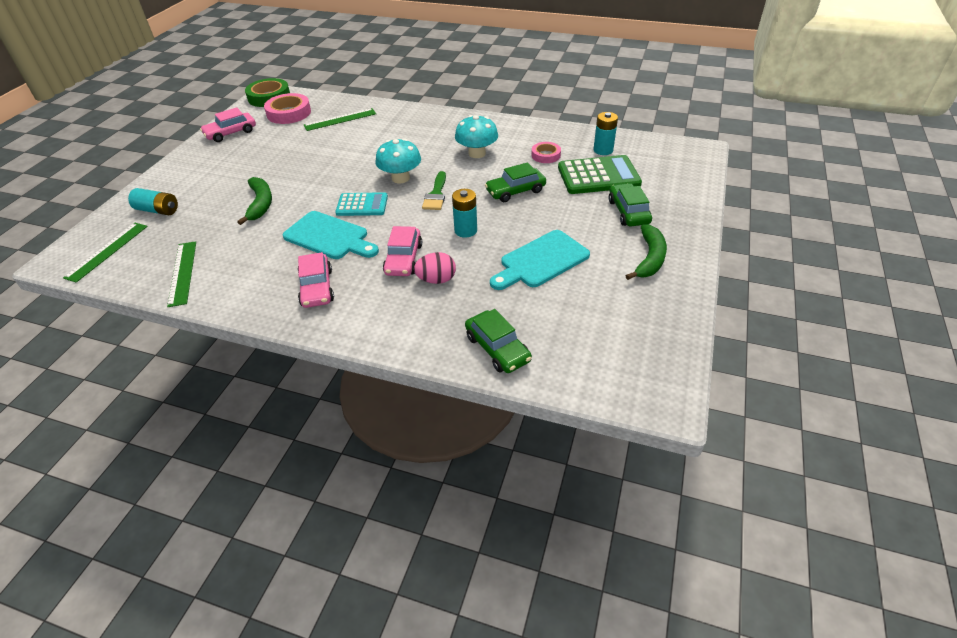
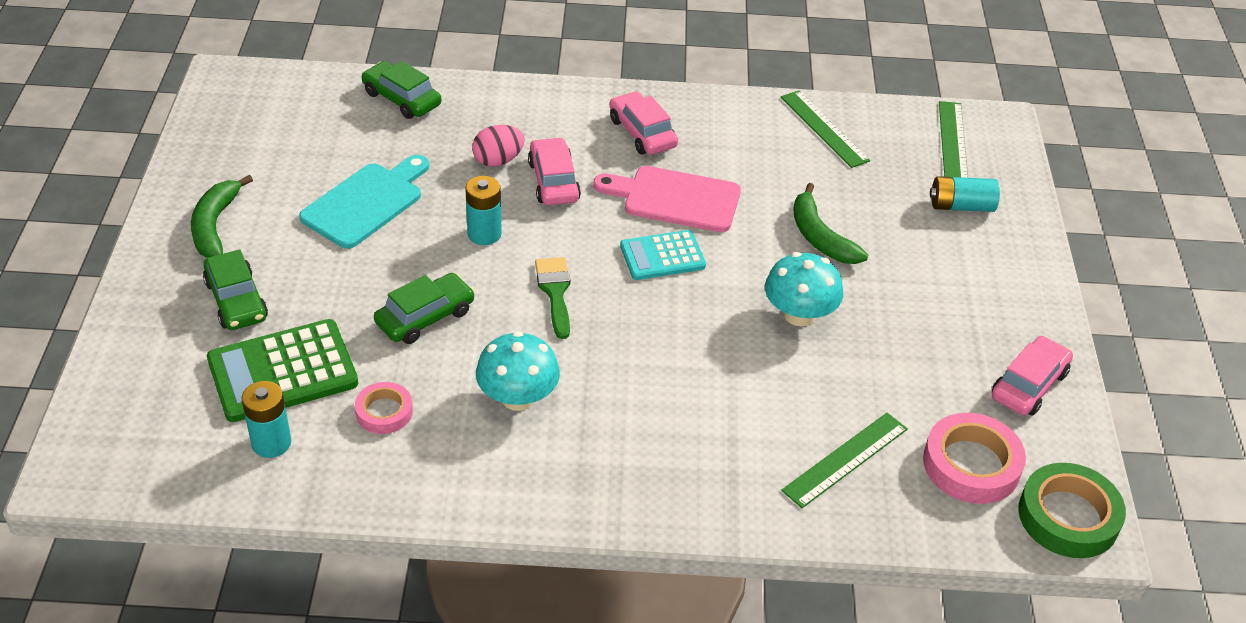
camera: 160 degrees right, 0 degrees up
turquoise cutting board [283,211,379,259] -> pink cutting board [593,166,741,232]
turquoise mushroom [376,138,421,183] -> turquoise mushroom moved to [765,252,843,326]

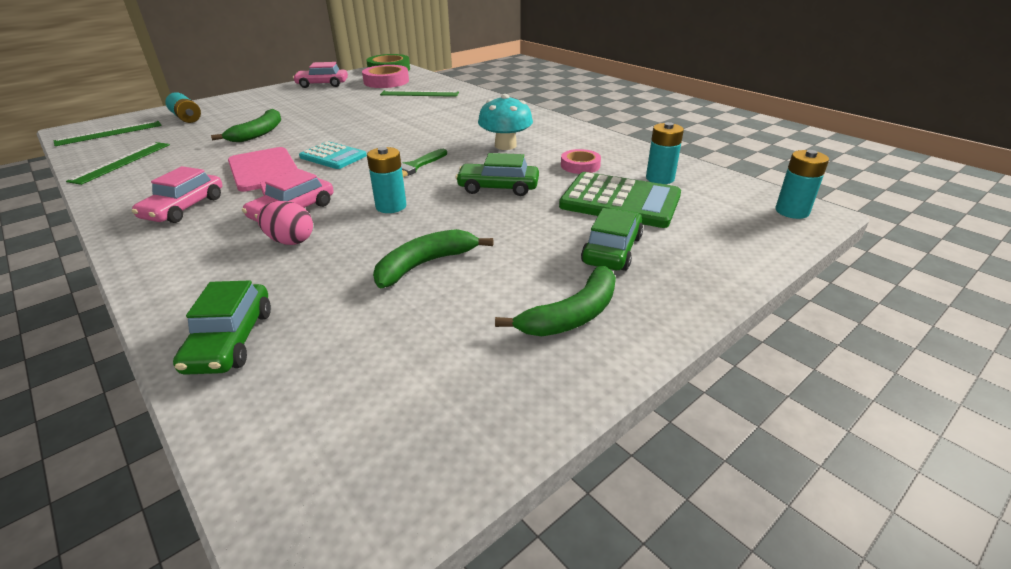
camera: 130 degrees left, 10 degrees down
turquoise cutting board [299,155,429,249] -> green banana [373,229,494,288]
turquoise mushroom [765,252,843,326] -> none
none -> turquoise battery [776,150,829,219]

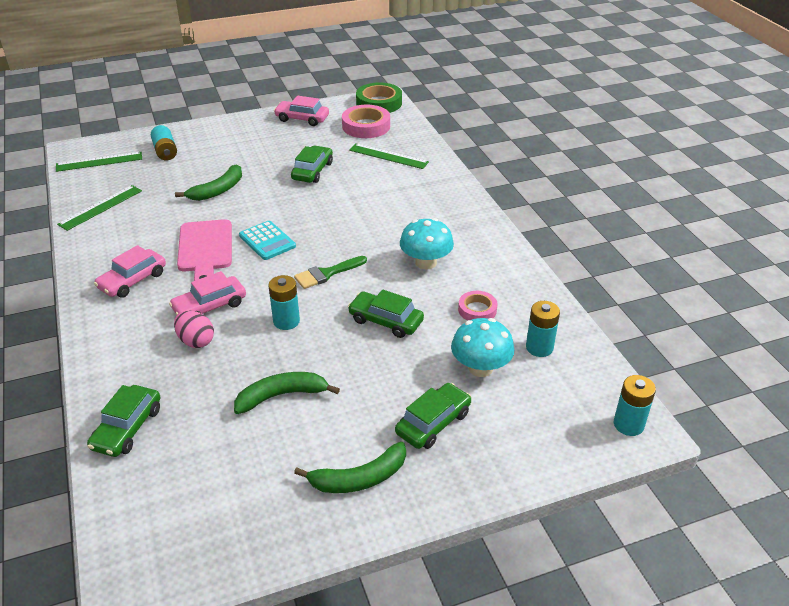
camera: 20 degrees right, 5 degrees up
green calculator [559,172,681,228] -> turquoise mushroom [451,318,514,377]
none -> green car [291,146,333,183]

